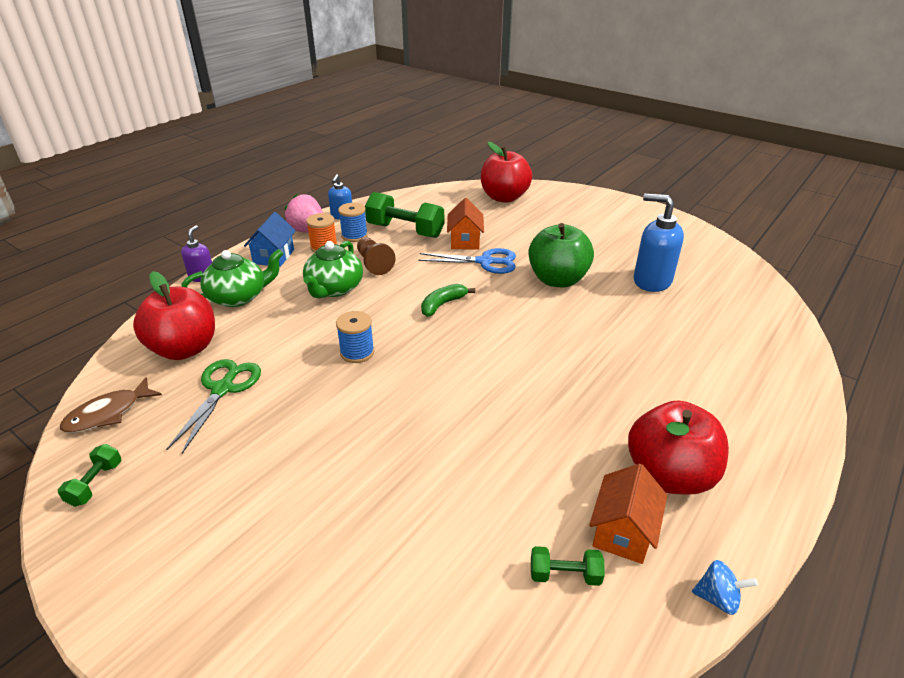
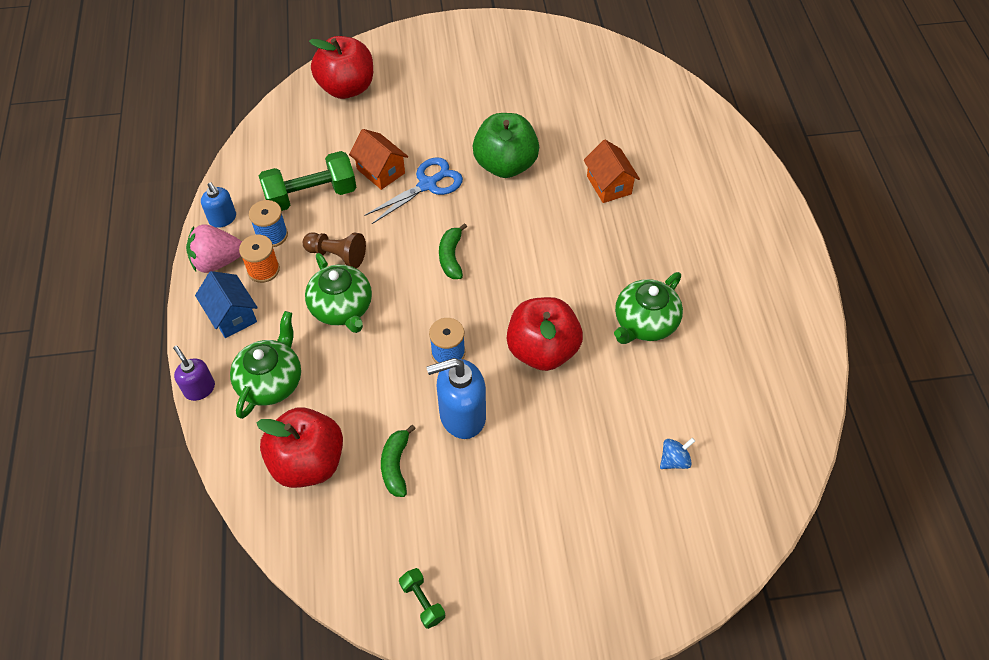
camera: 45 degrees left, 20 degrees up
brown fish [60,377,162,433] -> none
green scissors [166,359,261,454] -> green banana [381,425,416,497]
green dumbbell [531,546,605,586] -> none
orange house [589,464,667,564] -> orange house moved to [584,140,640,203]
red apple [628,401,729,495] -> red apple moved to [507,297,583,371]
blue soap dispenser [634,194,684,292] -> blue soap dispenser moved to [426,358,486,439]
blue spinning top [692,560,758,615] -> blue spinning top moved to [660,438,695,469]
none -> green teapot [614,272,683,344]

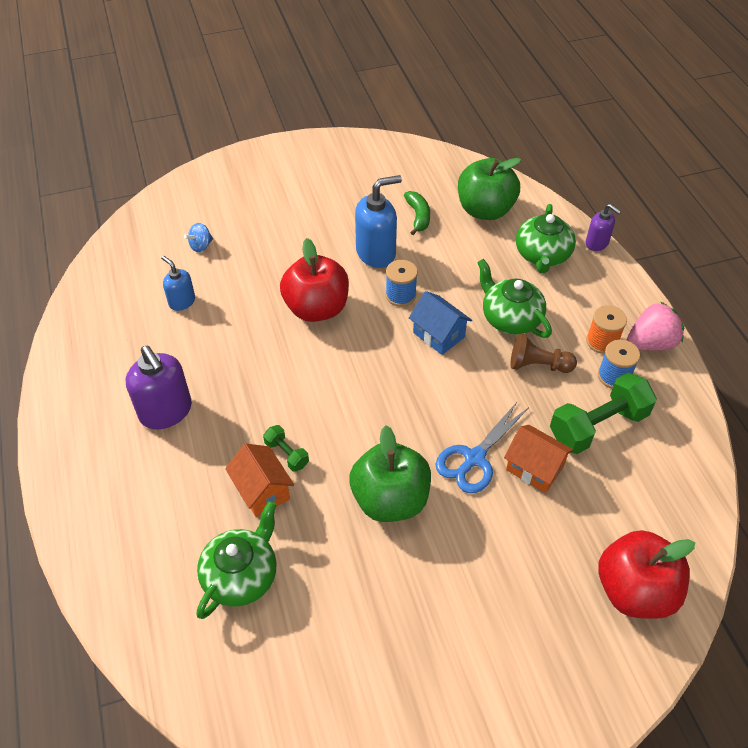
camera: 170 degrees right, 5 degrees down
blue house [195,271,258,338] -> blue house moved to [409,291,472,355]
blue soap dispenser [201,182,236,228] -> blue soap dispenser moved to [161,256,195,311]
red apple [256,407,343,488] -> green apple [458,158,521,220]
green dumbbell [399,568,445,629] -> green dumbbell moved to [263,425,309,472]
green banana [439,223,467,279] -> none
green teapot [614,272,683,344] -> green teapot moved to [197,501,277,619]
none -> purple soap dispenser [126,346,192,429]

